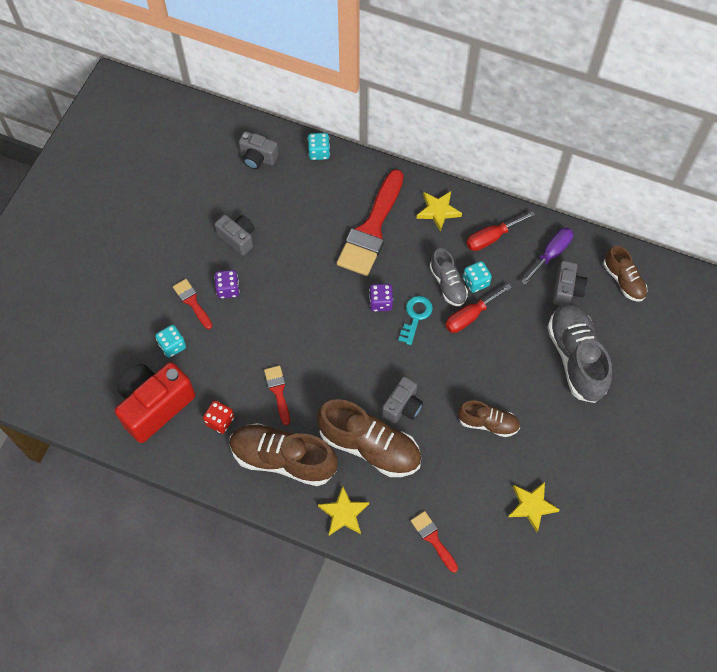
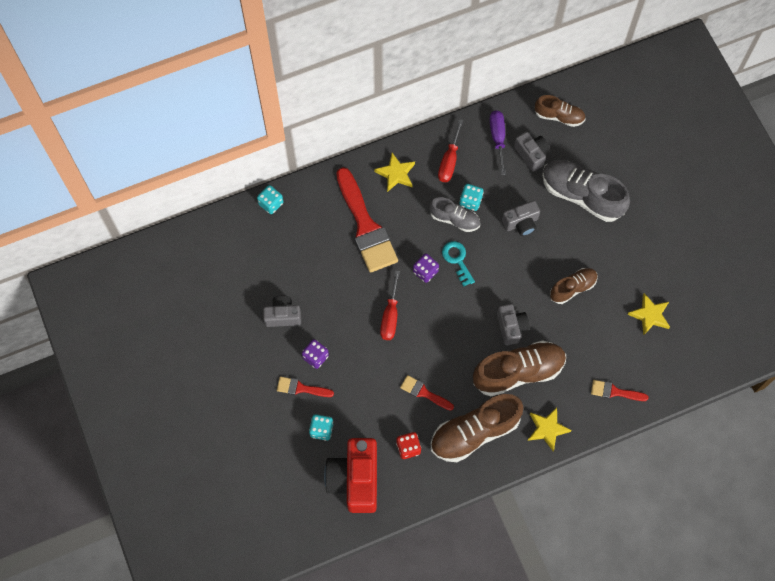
camera: 45 degrees left, 5 degrees up
grey camera [239,131,279,169] -> grey camera moved to [502,200,540,236]
red screwdriver [445,284,512,333] -> red screwdriver moved to [380,270,400,340]

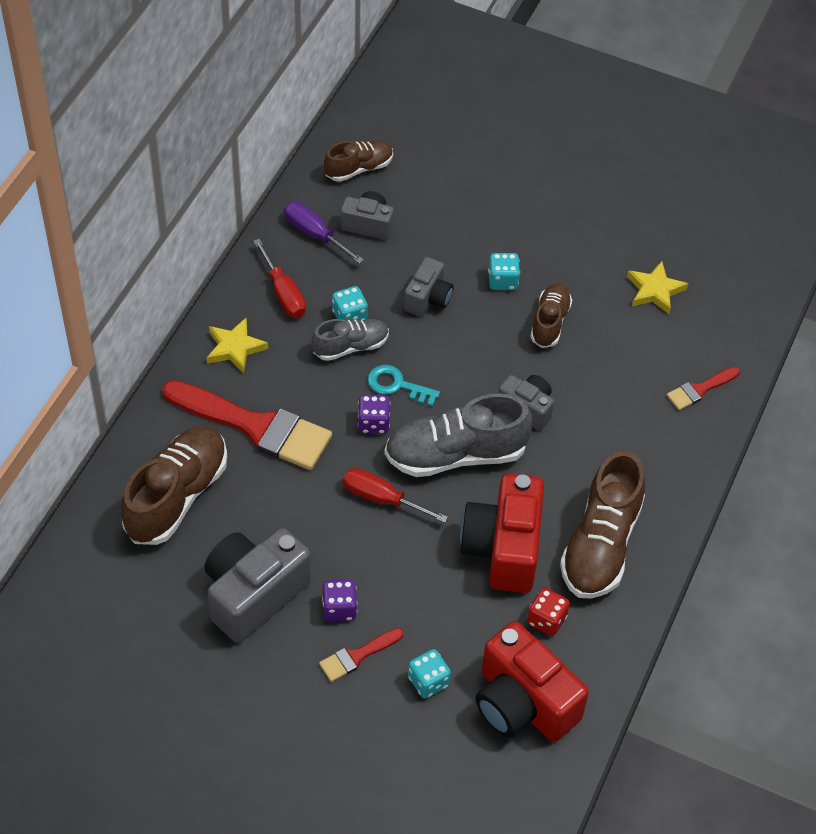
camera: 45 degrees left, 15 degrees down
turquoise dice [257,185,283,214] -> turquoise dice moved to [488,253,520,290]
grey camera [263,296,301,327] -> grey camera [204,528,311,643], size x1.80
red screwdriver [380,270,400,340] -> red screwdriver turned 150 degrees clockwise [343,468,448,523]
red brush [400,375,454,411] -> red camera [460,474,544,593]
brown shoe [473,340,566,396] -> brown shoe moved to [121,425,227,545]
yellow star [528,407,572,451] -> none
grey shoe [542,160,630,222] -> grey shoe moved to [384,393,533,477]

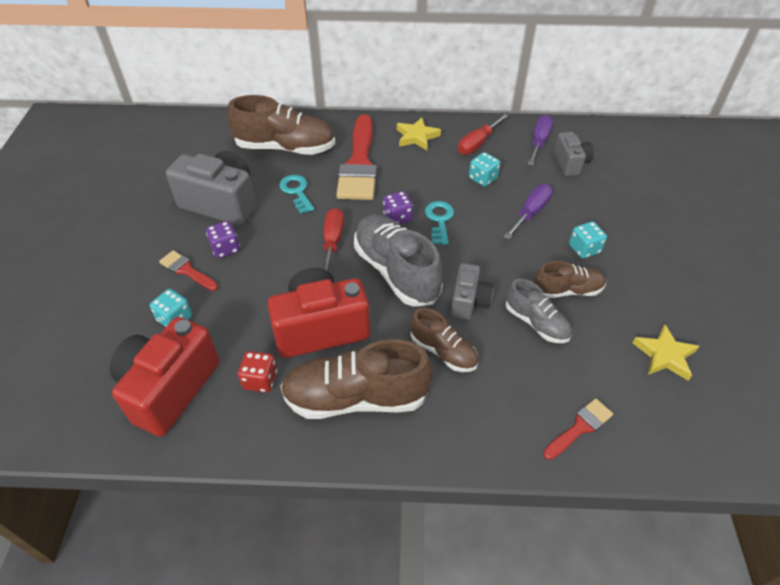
camera: 70 degrees right, 5 degrees down
grey shoe [312,319,389,361] -> grey shoe moved to [506,279,572,343]
brown shoe [324,141,393,182] -> brown shoe moved to [410,308,479,372]
grey camera [404,257,454,317] -> purple screwdriver [504,184,553,239]
red brush [667,367,740,410] -> red brush turned 105 degrees clockwise [543,398,613,460]
none -> turquoise key [279,175,315,214]

